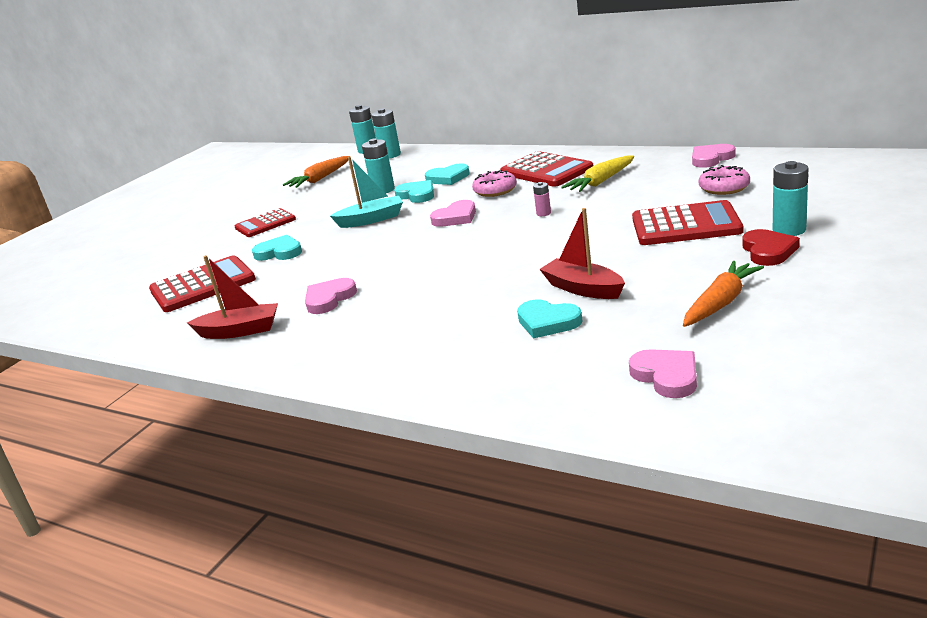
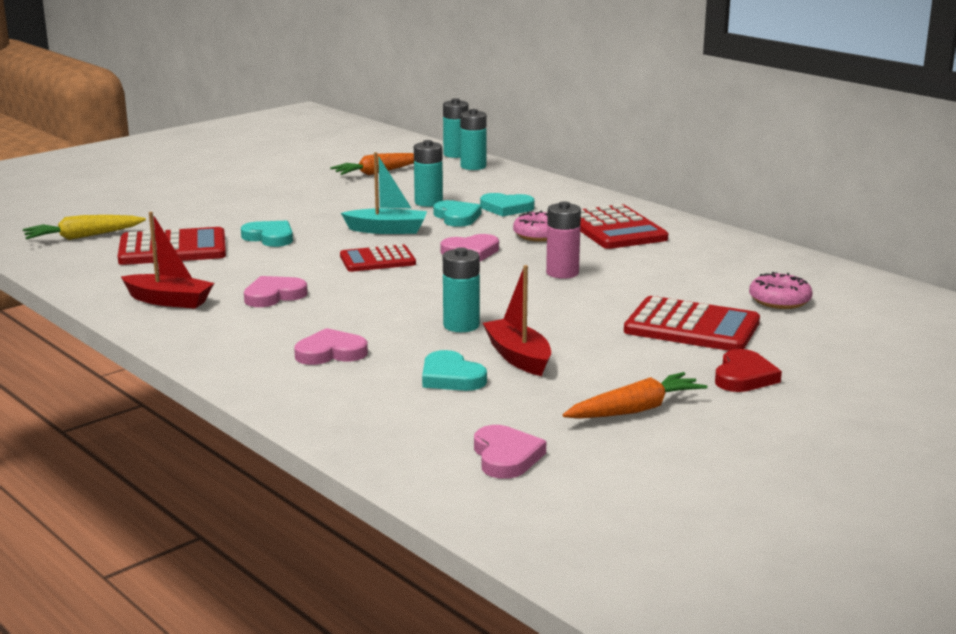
camera: 15 degrees right, 5 degrees down
red calculator [235,208,296,237] -> red calculator moved to [340,244,416,272]
pink battery [533,182,551,216] -> pink battery [546,201,581,279], size x1.86
yellow carrot [561,156,634,192] -> yellow carrot moved to [23,215,146,240]
pink heart [692,144,735,168] -> pink heart moved to [294,328,368,365]
turquoise battery [773,161,808,236] -> turquoise battery moved to [443,247,480,332]

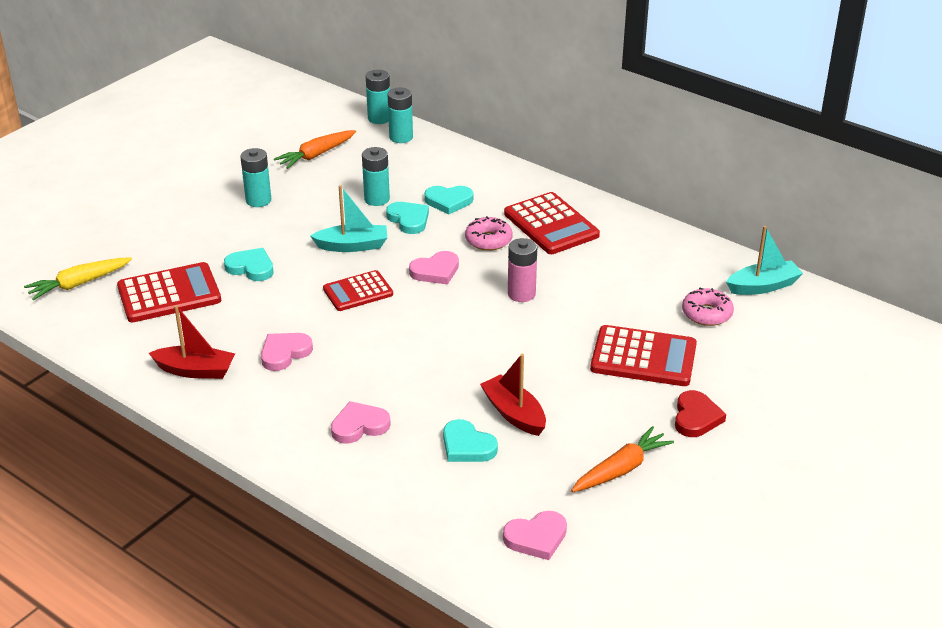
camera: 10 degrees left, 15 degrees up
turquoise battery [443,247,480,332] -> turquoise battery moved to [240,148,271,207]
pink heart [474,425,546,479] -> pink heart turned 90 degrees clockwise [503,511,567,560]
none -> turquoise boat [726,226,803,295]

